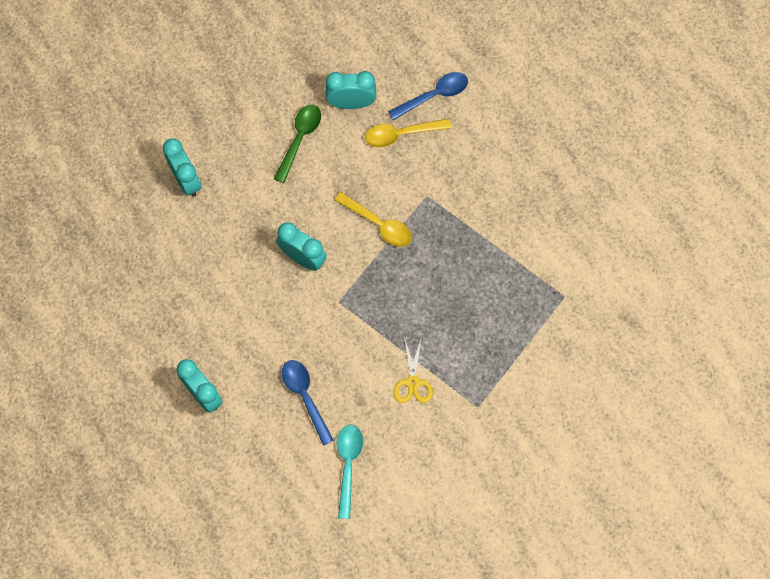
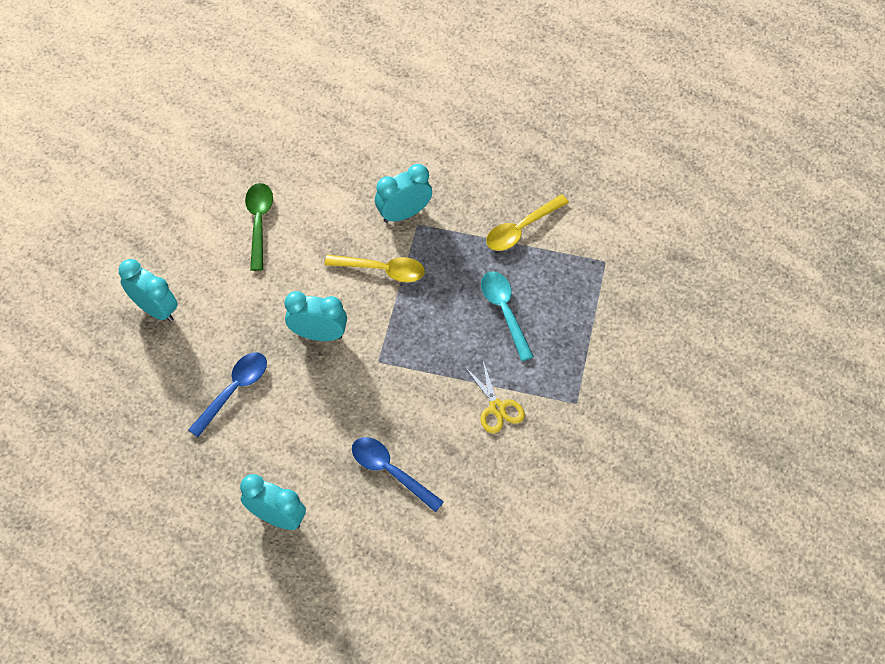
camera: 25 degrees left, 10 degrees down
turquoise clock [326,71,376,109] -> turquoise clock moved to [375,164,432,223]
turquoise spoon [337,425,363,519] -> turquoise spoon moved to [481,271,534,361]
yellow spoon [365,118,451,147] -> yellow spoon moved to [486,194,569,251]
blue spoon [388,72,468,120] -> blue spoon moved to [188,353,267,437]

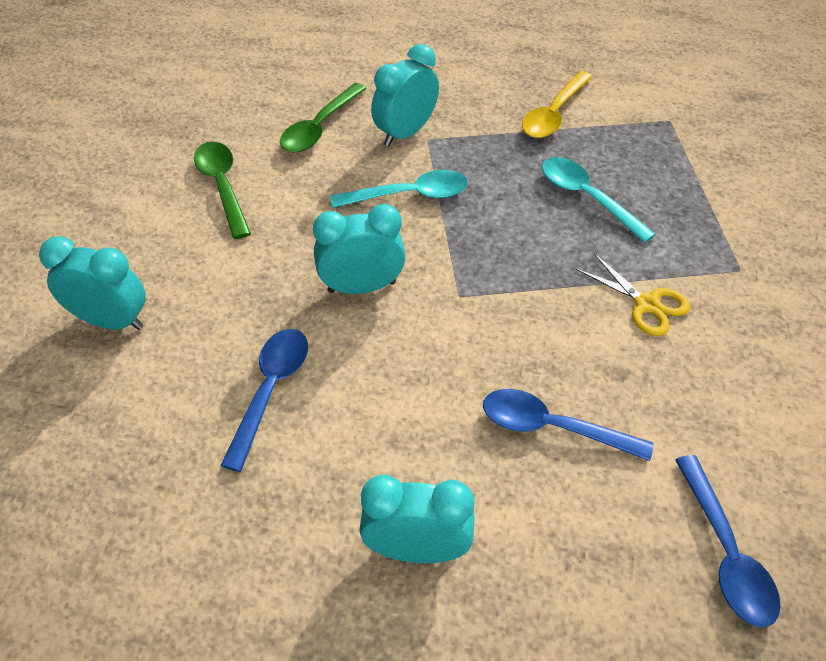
camera: 20 degrees left, 10 degrees down
yellow spoon [325,254,425,282] -> turquoise spoon [330,170,468,208]
none -> green spoon [280,83,367,152]
none -> blue spoon [675,455,781,627]

